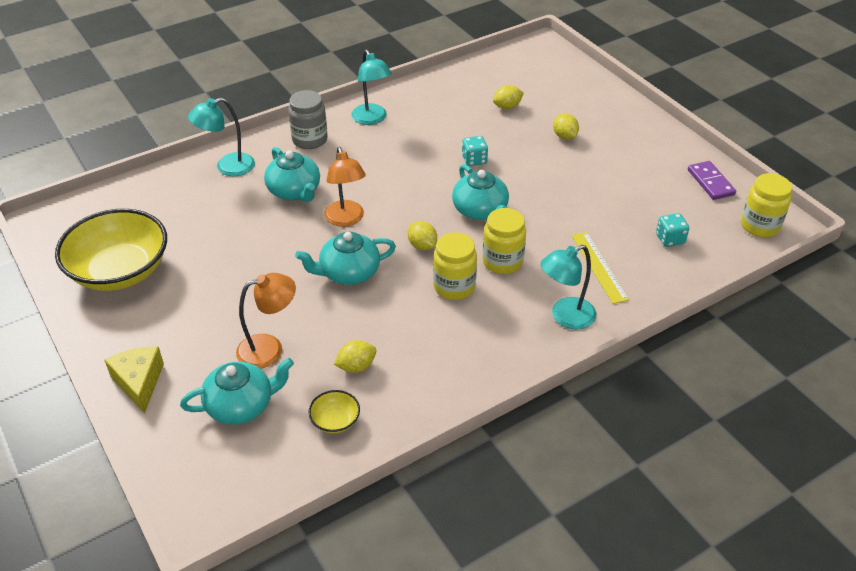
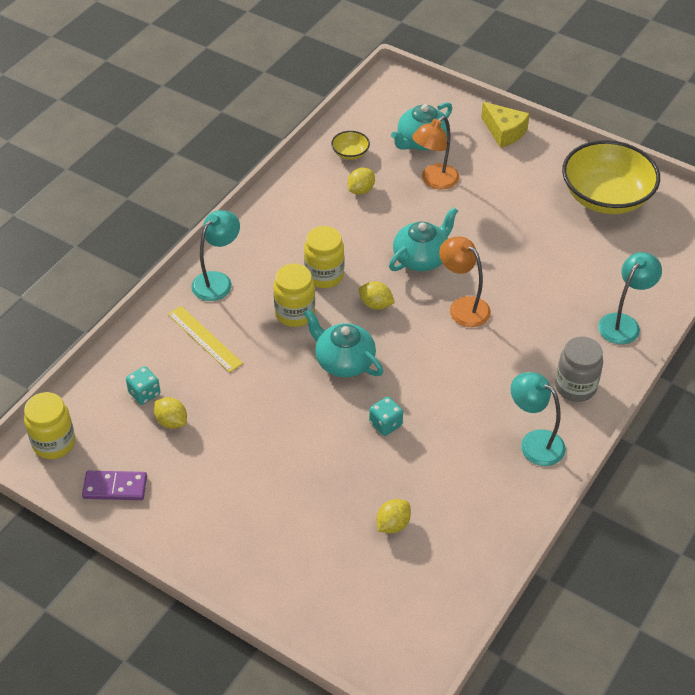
camera: 155 degrees right, 5 degrees up
turquoise teapot [264,147,320,202] -> none
yellow lemon [553,113,579,140] -> yellow lemon moved to [154,397,187,429]
purple domino [688,161,736,200] -> purple domino turned 45 degrees counterclockwise [82,471,147,500]

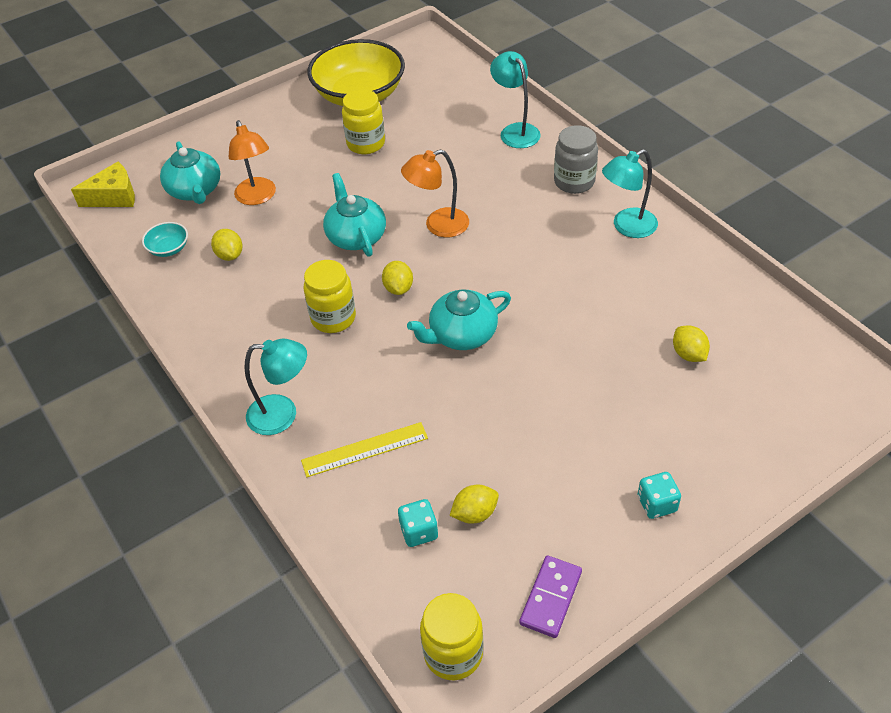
camera: 65 degrees left, 0 degrees up
turquoise lamp [191,210,240,301] -> turquoise lamp turned 120 degrees clockwise [244,339,307,435]
yellow jar [273,264,315,327] -> yellow jar moved to [342,89,385,154]
yellow bowl [331,131,370,160] -> turquoise bowl [142,222,188,257]
yellow lemon [359,281,395,310] -> yellow lemon turned 60 degrees counterclockwise [382,261,413,295]
turquoise dice [369,397,403,436] -> turquoise dice moved to [638,472,681,519]
yellow cheese [481,102,530,148] -> yellow cheese moved to [71,162,135,207]

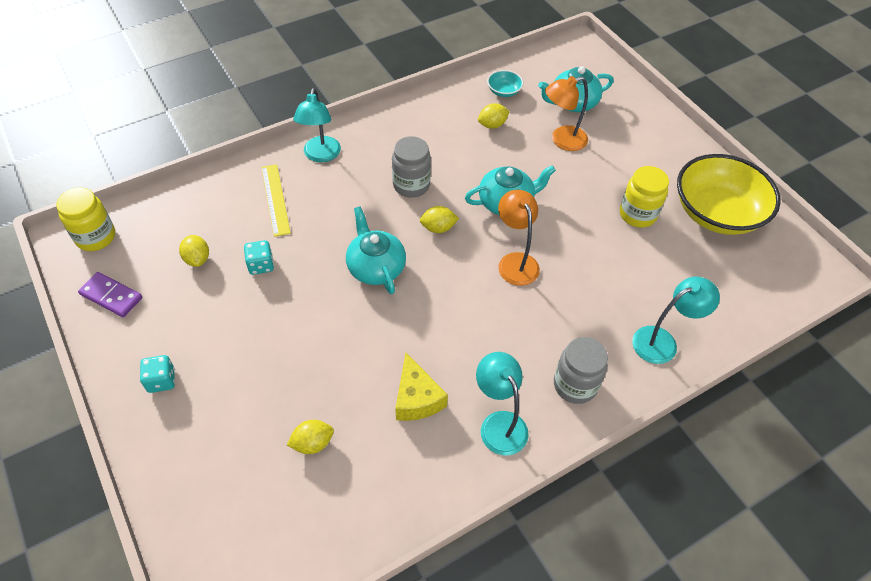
camera: 90 degrees right, 5 degrees up
yellow cheese [71,162,135,207] -> yellow cheese moved to [395,353,448,421]
yellow jar [304,260,356,333] -> grey jar [392,136,431,198]
turquoise dice [398,499,438,547] -> turquoise dice moved to [244,240,274,275]

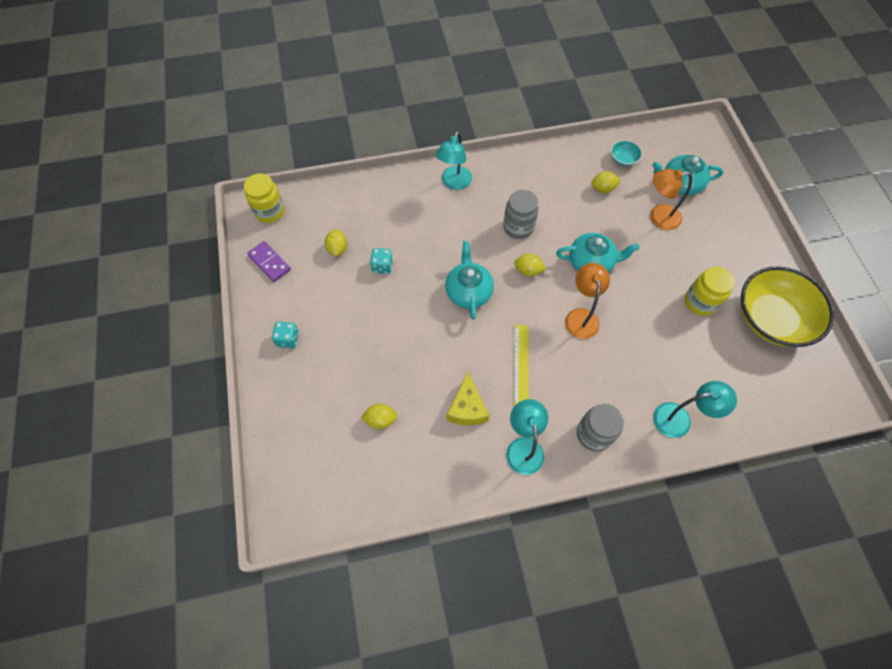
camera: 20 degrees right, 10 degrees up
yellow ruler [261,164,291,237] -> yellow ruler moved to [513,325,529,405]

